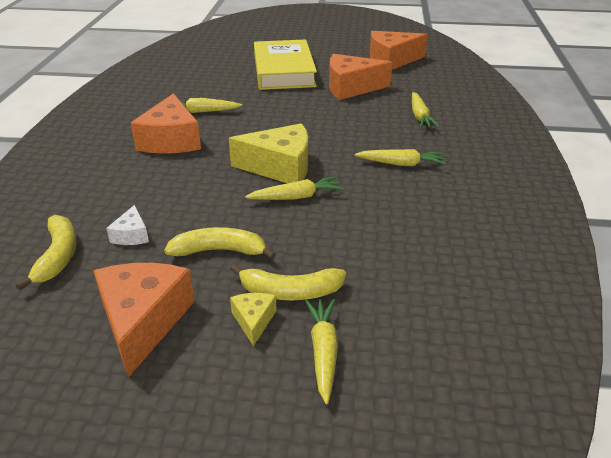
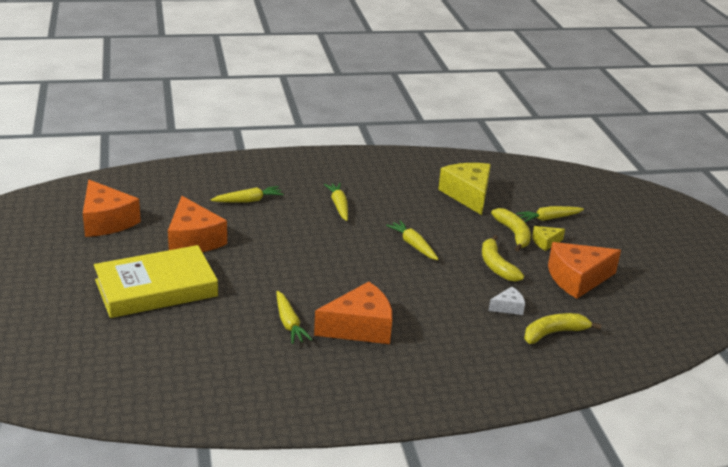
camera: 110 degrees left, 5 degrees down
yellow cheese [229,123,308,183] -> yellow cheese moved to [438,163,491,215]

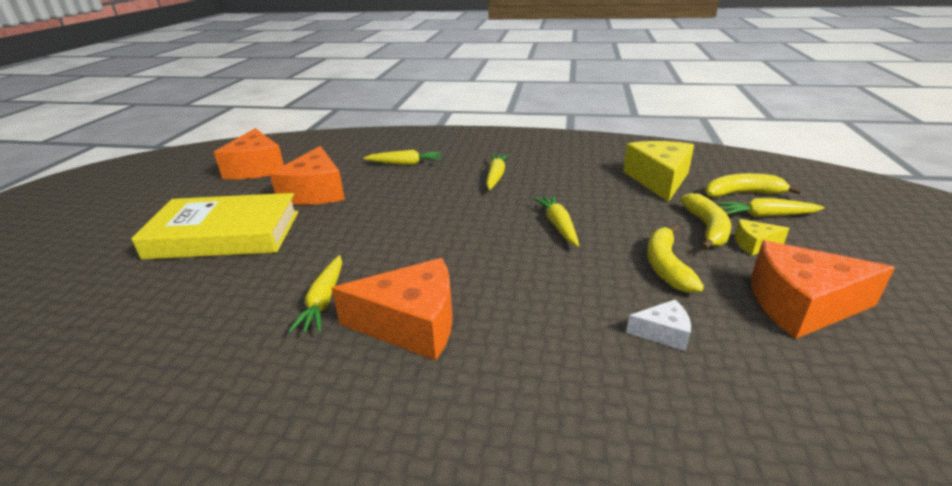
camera: 25 degrees right, 0 degrees up
yellow banana [524,313,602,344] -> yellow banana moved to [705,173,802,198]

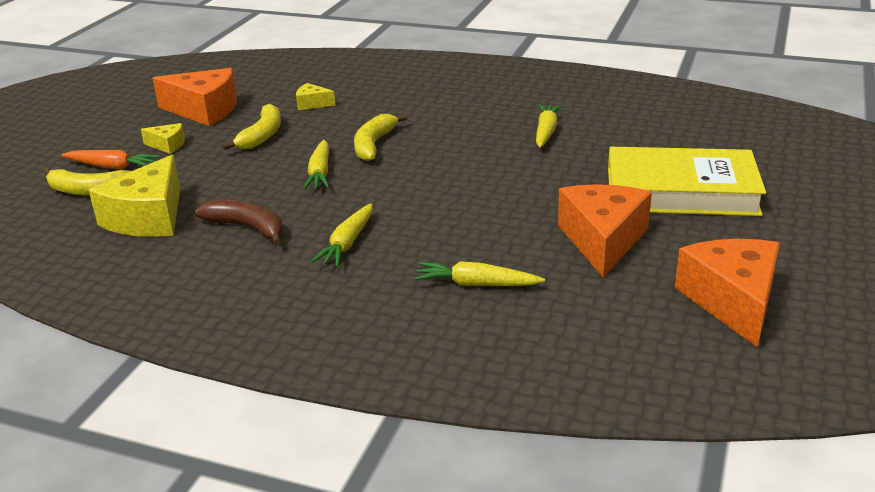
camera: 170 degrees left, 0 degrees up
orange cheese [332,258,453,361] -> none
white cheese [626,300,691,351] -> yellow cheese [296,83,335,110]
yellow banana [680,193,731,250] -> yellow banana moved to [354,114,407,161]
yellow carrot [717,198,825,217] -> orange carrot [61,150,159,170]
none -> brown banana [195,199,283,246]

